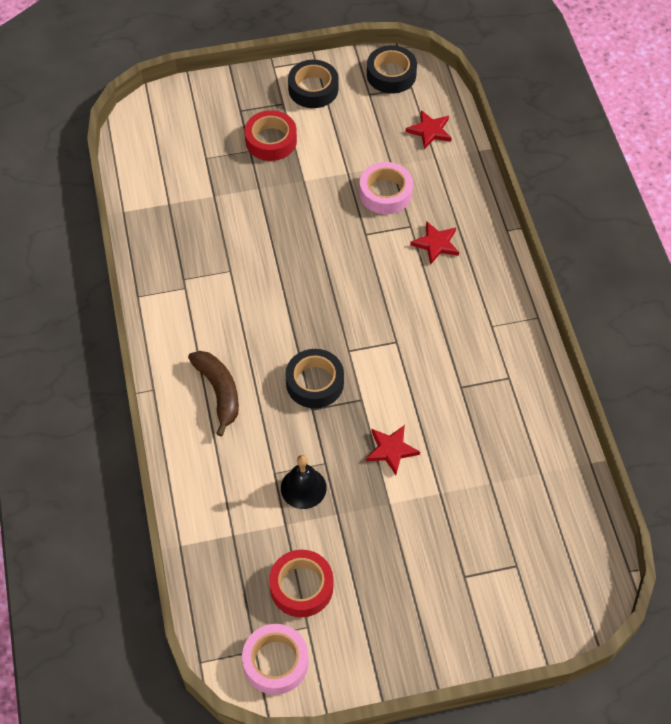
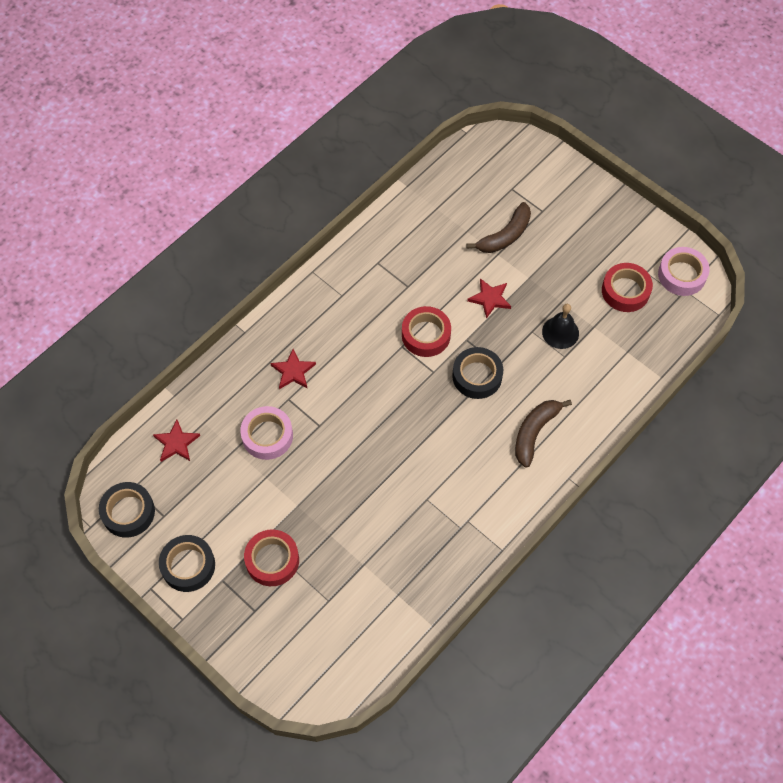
camera: 125 degrees left, 5 degrees up
none -> red tape [402,306,451,357]
none -> brown banana [466,202,531,253]

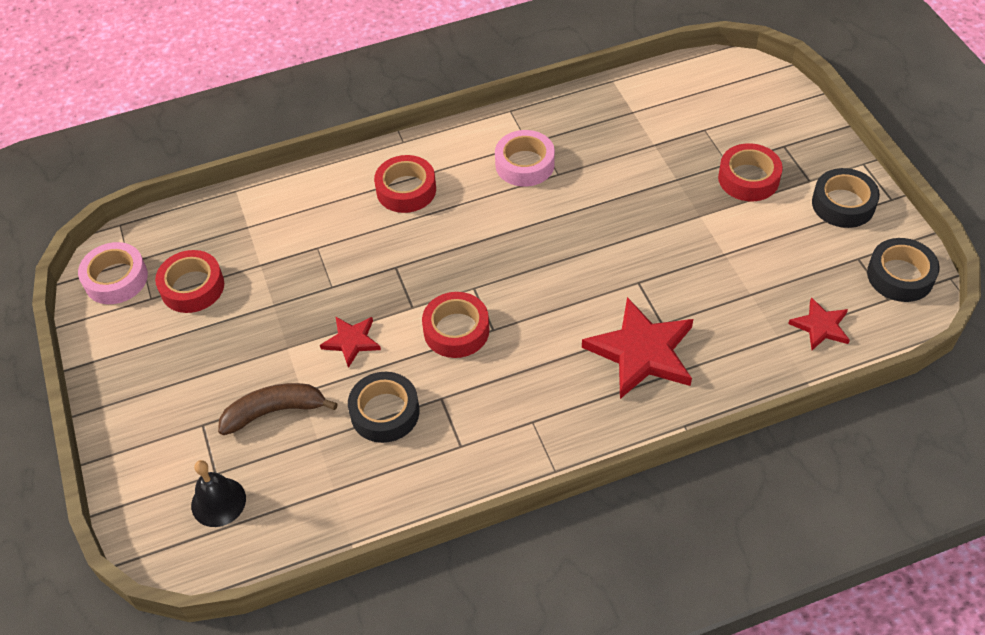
camera: 150 degrees left, 10 degrees down
pink tape [240,406,293,460] -> pink tape moved to [495,130,555,187]
red star [270,349,316,389] -> red star [582,297,693,399], size x1.87
black tape [452,347,503,399] -> black tape moved to [348,372,420,443]
brown banana [515,400,572,468] -> red tape [374,155,436,213]
black bell [542,304,579,349] -> black bell moved to [191,460,246,527]

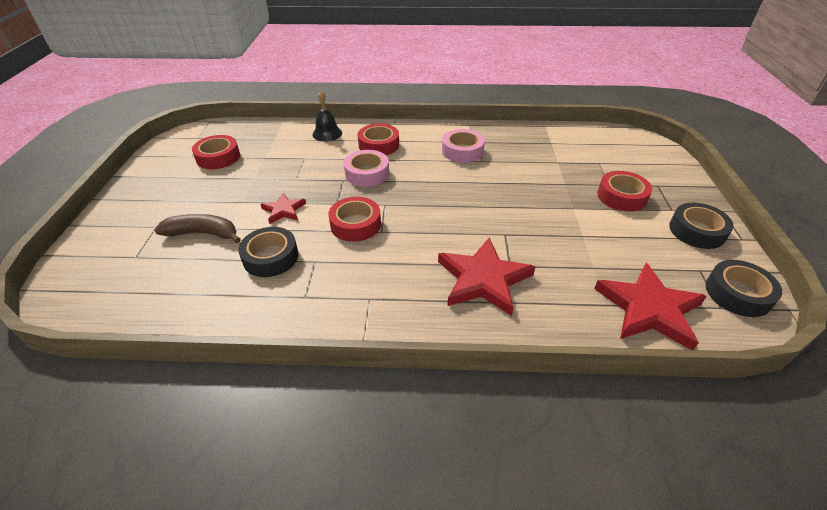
camera: 20 degrees right, 10 degrees down
pink tape [78,242,148,304] -> pink tape moved to [344,150,389,187]
black bell [191,460,246,527] -> black bell moved to [312,91,342,142]
red star [788,297,850,350] -> red star [594,263,707,350], size x1.87

